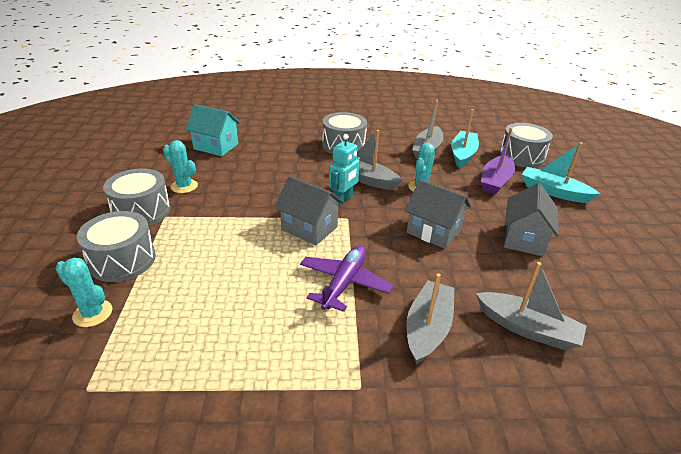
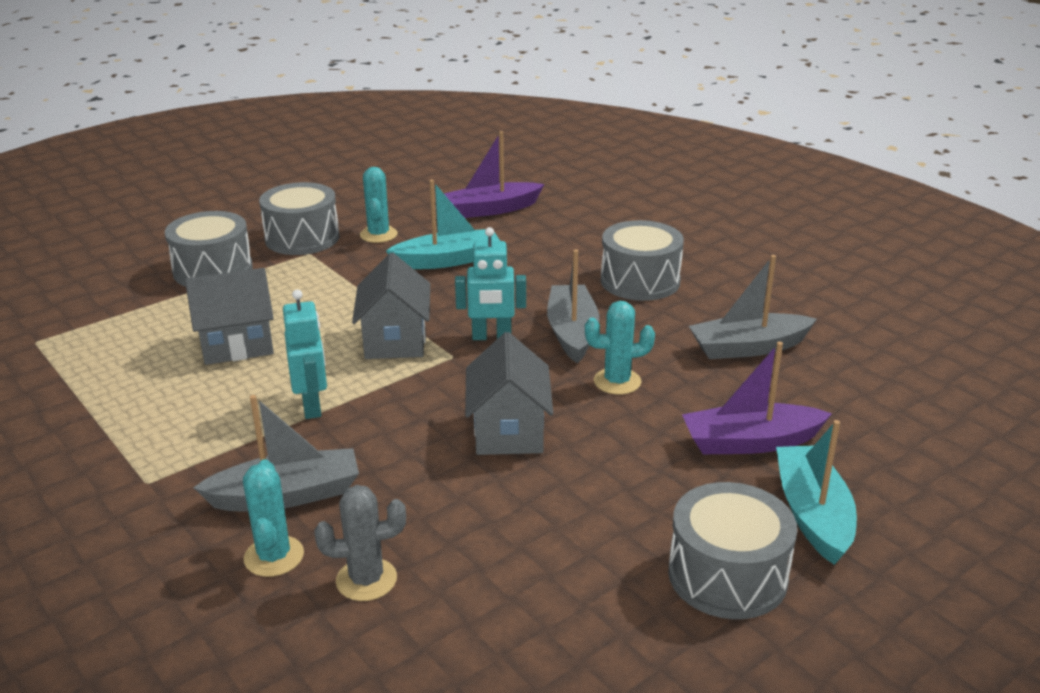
camera: 55 degrees right, 5 degrees down
turquoise cactus [55,258,112,327] -> turquoise cactus moved to [243,459,304,577]
turquoise house [185,104,240,156] -> purple boat [444,131,544,218]
purple plane [300,245,393,312] -> turquoise robot [283,289,327,419]
turquoise boat [451,109,479,168] -> turquoise boat moved to [386,180,500,269]
grey boat [476,262,586,350] -> grey cactus [314,485,406,601]
grey drum [499,123,553,168] -> grey drum moved to [668,482,797,619]
grey house [504,183,559,256] -> grey house moved to [185,268,274,365]

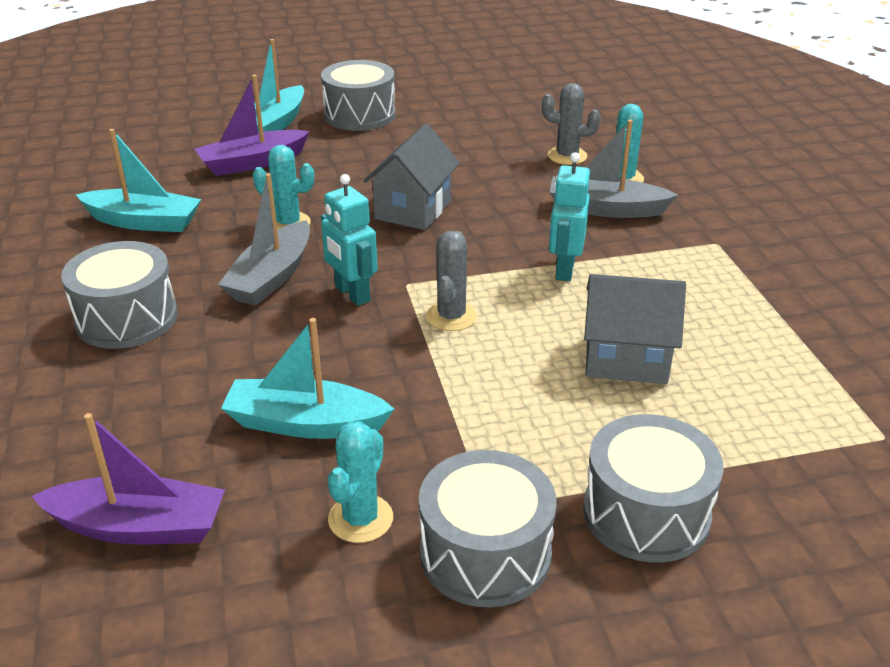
camera: 155 degrees left, 5 degrees up
grey house [352,253,430,359] -> grey cactus [426,231,477,331]
turquoise robot [455,227,526,340] -> turquoise robot turned 150 degrees counterclockwise [321,174,378,306]
purple boat [682,342,832,454] -> purple boat turned 135 degrees clockwise [195,75,310,176]
grey boat [689,255,817,359] -> turquoise boat [76,129,201,232]

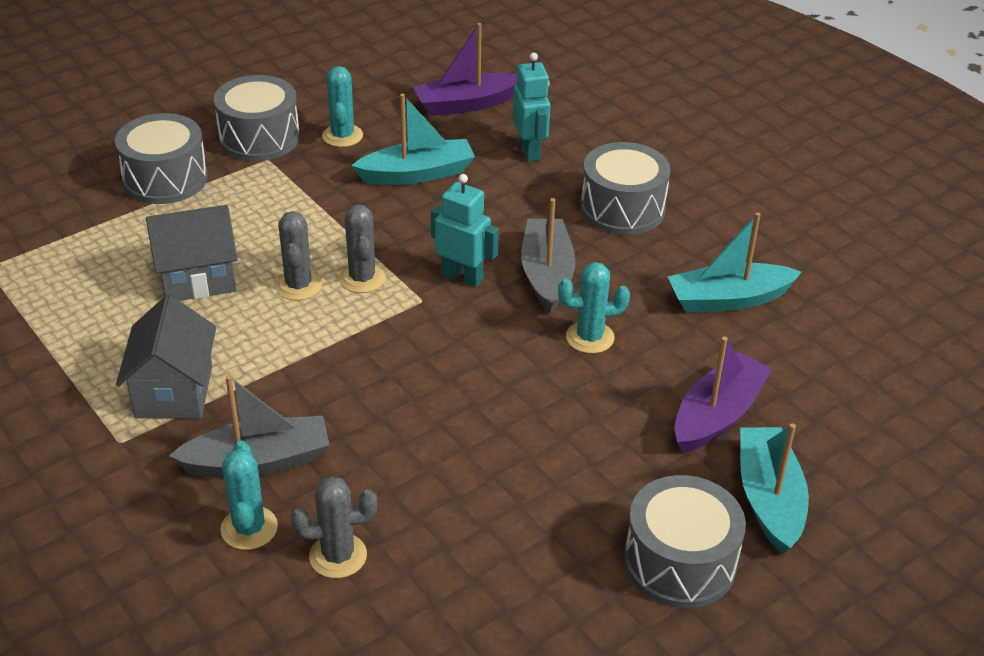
camera: 155 degrees right, 5 degrees up
grey house [363,124,460,230] -> grey house moved to [116,295,216,419]
turquoise robot [549,152,590,281] -> turquoise robot moved to [513,53,551,162]
none -> grey cactus [275,211,322,301]

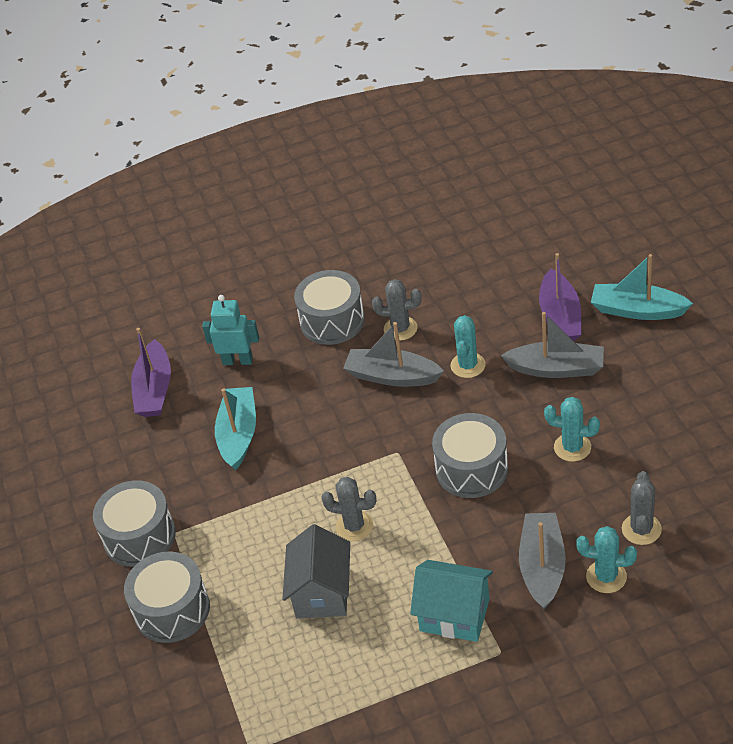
camera: 65 degrees left, 5 degrees up
grey house [116,295,216,419] -> turquoise house [410,560,493,642]
turquoise cactus [322,66,363,147] -> turquoise cactus moved to [544,397,600,462]
grey cactus [339,204,386,293] -> grey cactus moved to [372,279,421,341]
turquoise robot [431,174,499,287] -> none
grey drum [624,475,746,608] -> grey drum moved to [432,413,508,498]
turquoise boat [668,213,802,313] -> none
purple boat [675,336,773,453] -> purple boat turned 150 degrees counterclockwise [539,253,582,341]
none -> grey boat [501,312,604,378]

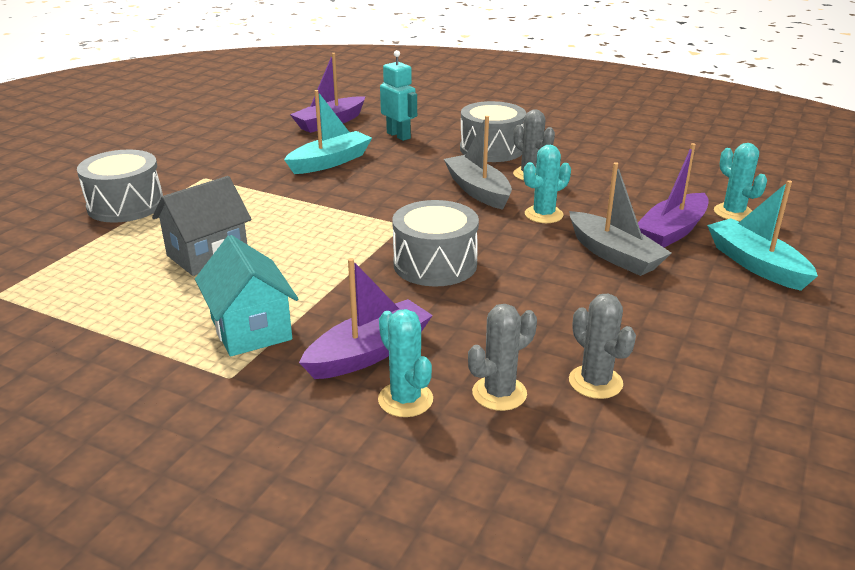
camera: 40 degrees right, 15 degrees down
grey drum [93,480,176,567] -> none
grey cactus [321,477,376,541] -> grey cactus moved to [569,293,636,399]
grey boat [519,513,566,610] -> purple boat [299,258,433,379]
turquoise cactus [544,397,600,462] -> turquoise cactus moved to [714,143,767,221]

